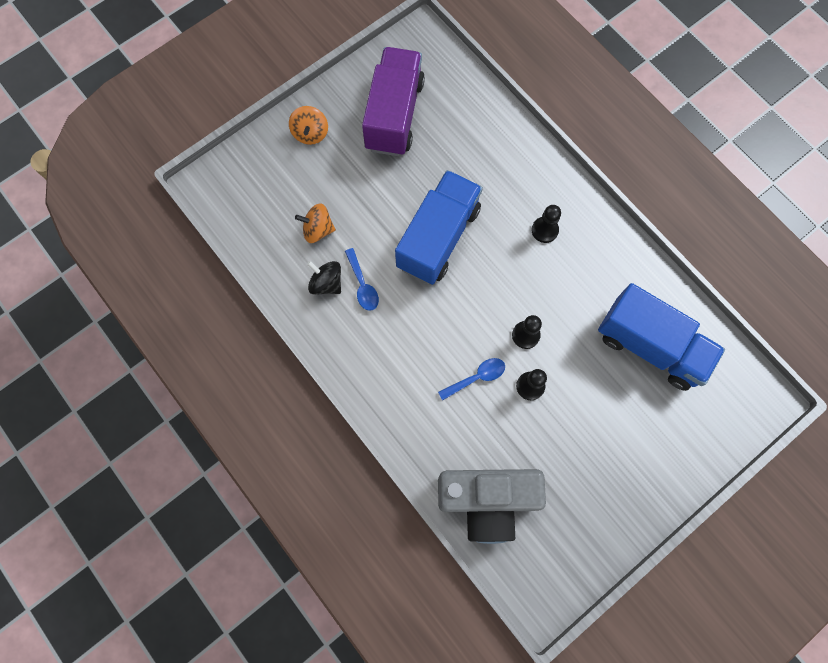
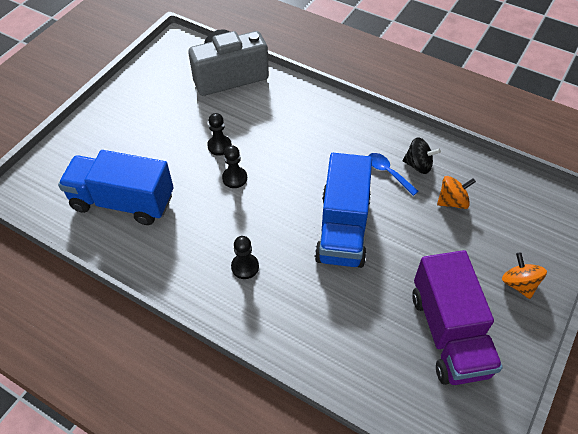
camera: 160 degrees right, 20 degrees down
blue spoon [438,358,505,401] -> none

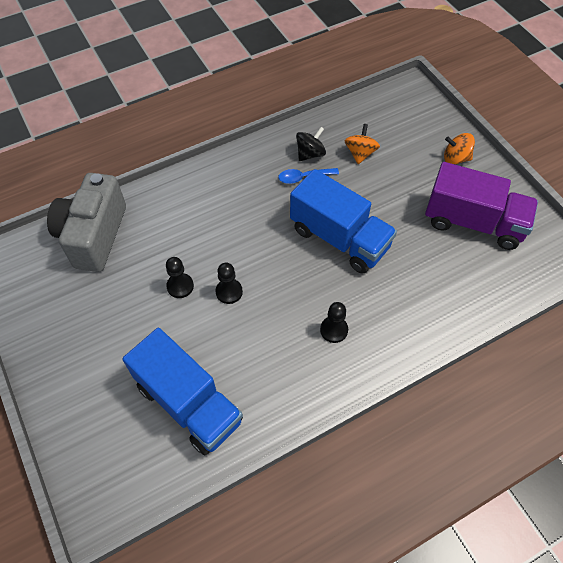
camera: 60 degrees left, 5 degrees up
blue truck [58,150,174,225] -> blue truck turned 90 degrees counterclockwise [122,328,243,455]

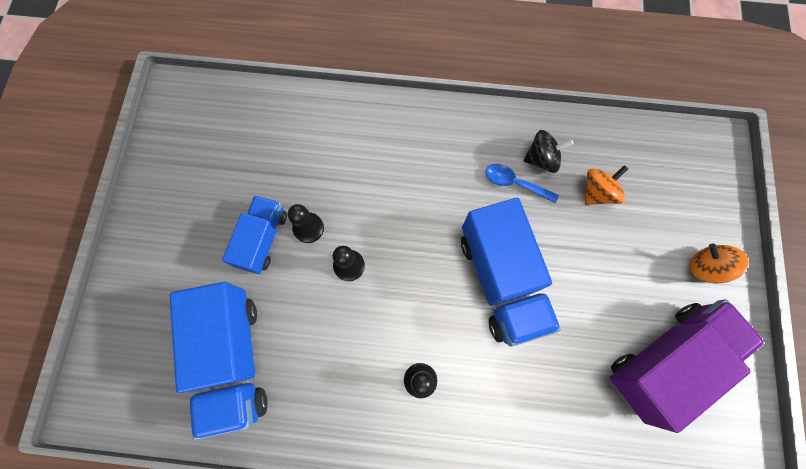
camera: 35 degrees right, 15 degrees up
grey camera [47,173,126,272] -> none
purple truck [425,162,538,250] -> purple truck turned 90 degrees counterclockwise [610,299,764,433]
none -> blue truck [222,195,287,274]

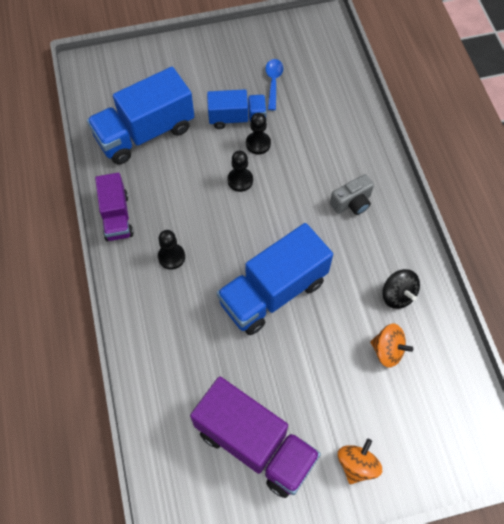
camera: 70 degrees right, 10 degrees down
blue spoon [486,164,559,203] -> blue spoon moved to [265,59,283,110]
none -> purple truck [95,173,134,241]
none -> grey camera [330,174,374,215]

